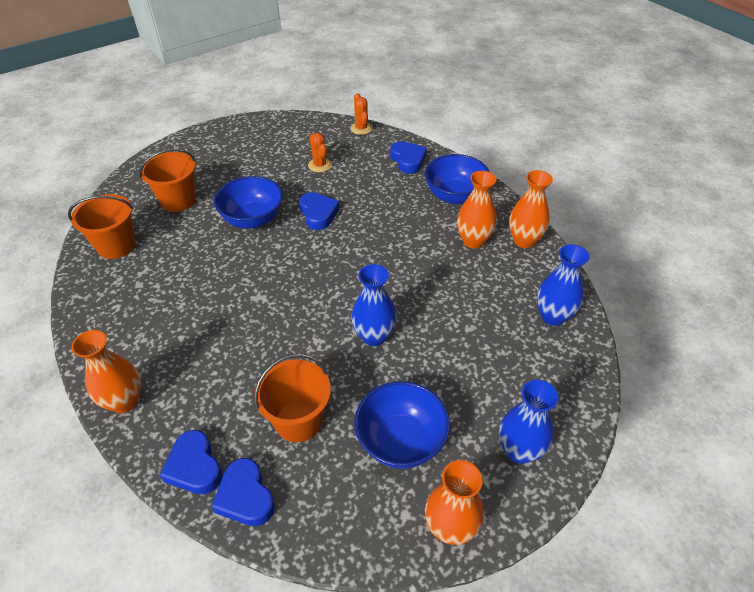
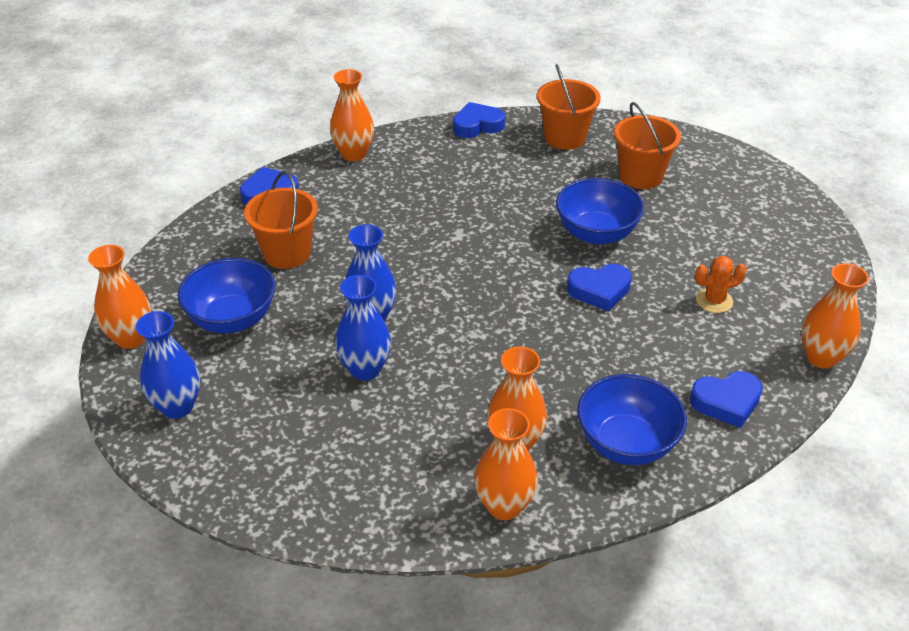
camera: 100 degrees right, 5 degrees down
blue heart [211,458,275,526] -> blue heart moved to [453,102,505,138]
orange cactus [350,93,373,135] -> orange vase [801,263,869,369]
blue vase [537,244,590,326] -> blue vase moved to [335,275,391,381]

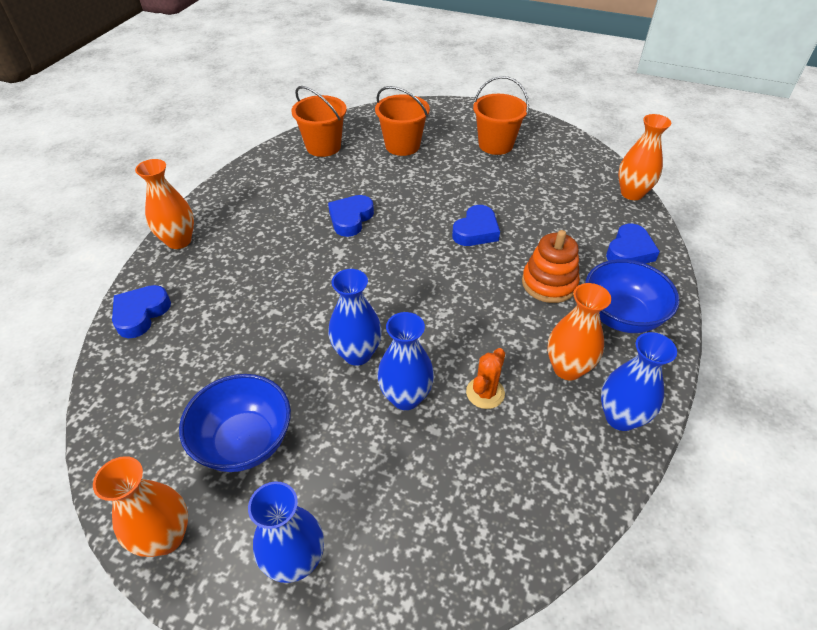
camera: 45 degrees left, 5 degrees up
orange bucket [244,171,318,269] -> orange bucket moved to [473,76,529,155]
blue heart [453,102,505,138] -> blue heart moved to [328,195,374,237]
orange vase [474,408,538,520] -> blue vase [601,332,677,431]
blue bowl [556,178,644,245] -> none
orange cactus [695,256,747,313] -> orange cactus moved to [466,348,505,409]
none -> orange stacking toy [522,230,580,303]

